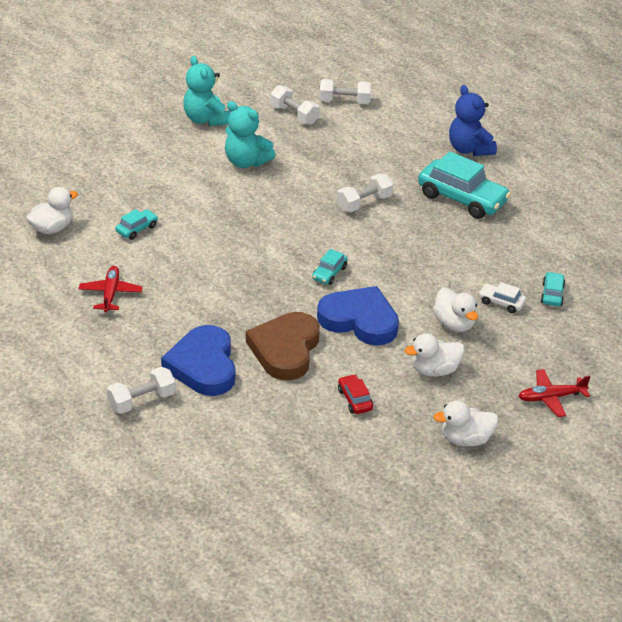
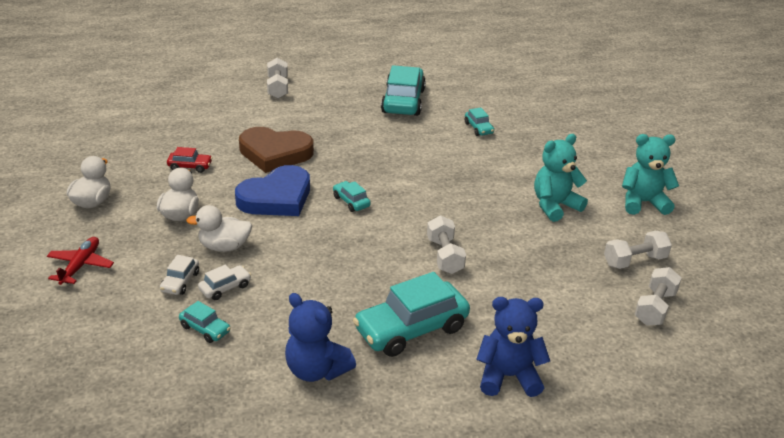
camera: 115 degrees right, 5 degrees down
white duck [26,187,78,234] -> none
red plane [79,266,143,312] -> turquoise car [381,65,426,116]
blue heart [161,325,235,396] -> none
brown heart [246,312,320,381] -> brown heart turned 150 degrees clockwise [239,127,314,173]
none -> white car [160,255,199,295]
none -> blue teddy bear [285,293,356,382]

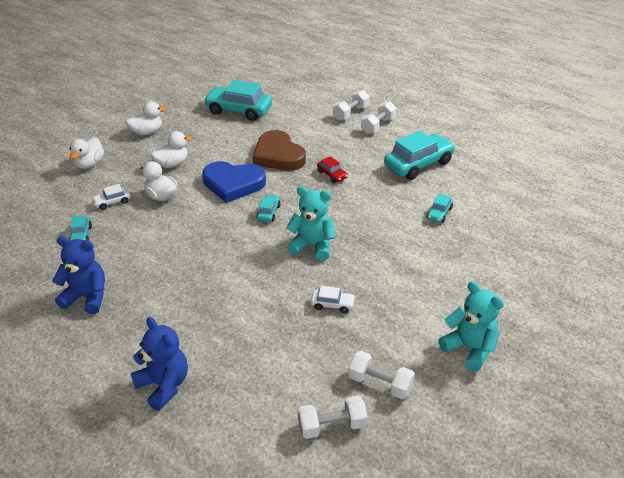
camera: 50 degrees right, 5 degrees up
red plane [47,237,114,285] -> white duck [69,137,104,169]
red car [167,147,212,173] -> red car moved to [317,156,348,183]
white car [198,265,251,300] -> white car moved to [311,286,355,313]
blue teddy bear [285,293,356,382] -> blue teddy bear turned 105 degrees clockwise [52,236,105,314]
turquoise car [353,272,470,357] -> turquoise car moved to [204,80,272,121]
white dumbbell [427,216,466,274] -> white dumbbell moved to [361,101,397,134]
turquoise teddy bear [534,134,588,222] -> turquoise teddy bear moved to [286,187,335,261]

